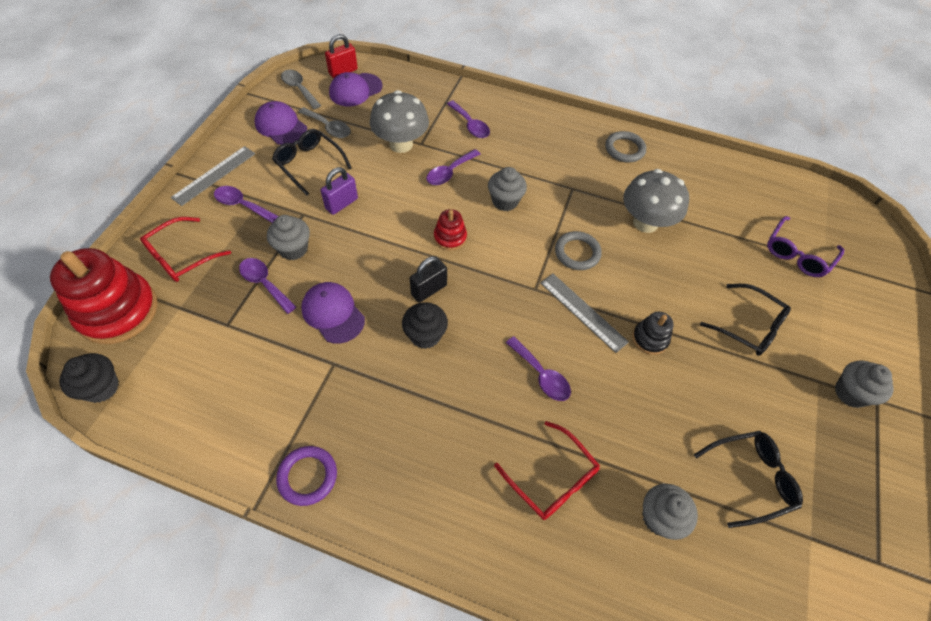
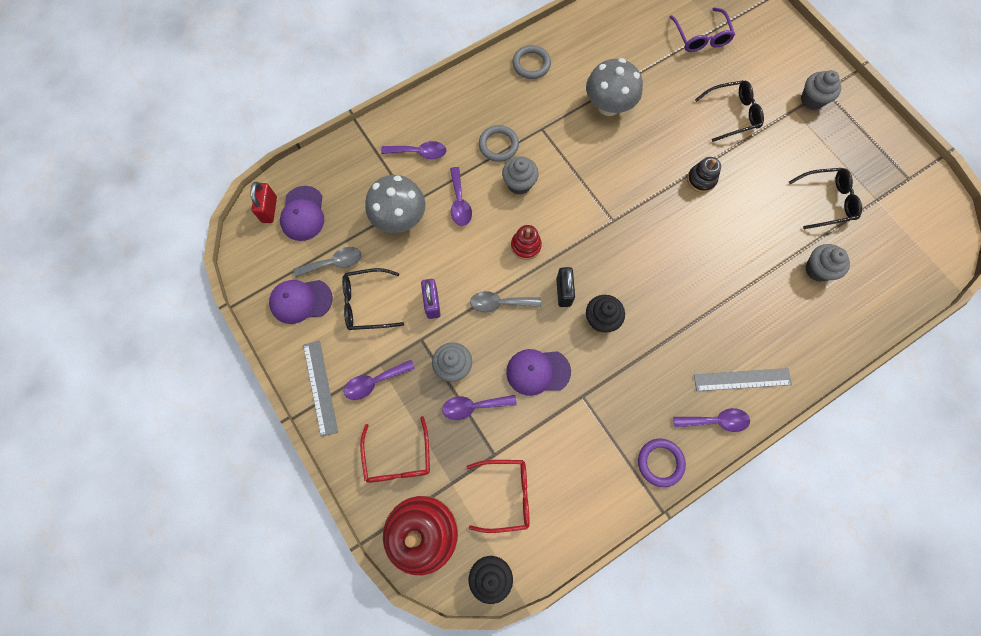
camera: 50 degrees left, 15 degrees up
grey spoon [281,70,321,109] -> grey spoon moved to [470,291,541,312]
red glasses [494,421,600,520] -> red glasses moved to [466,460,530,533]
purple spoon [506,336,571,401] -> purple spoon moved to [673,408,750,432]
grey ruler [540,274,629,353] -> grey ruler moved to [694,368,792,391]
grey ring [555,231,602,270] -> grey ring moved to [479,125,519,162]
black glasses [694,431,803,528] -> black glasses turned 60 degrees clockwise [789,168,862,229]

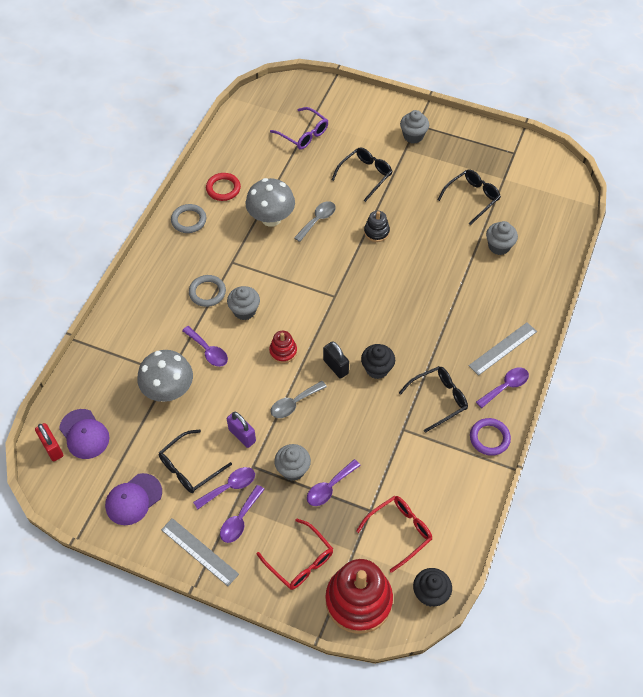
camera: 35 degrees left, 15 degrees down
grey spoon [293,247,361,278] -> grey spoon moved to [294,201,336,242]
purple spoon [381,141,446,159] -> purple spoon moved to [193,467,255,509]
purple cap [506,349,571,396] -> none
none -> red ring [206,173,241,201]
none -> black glasses [399,366,468,433]

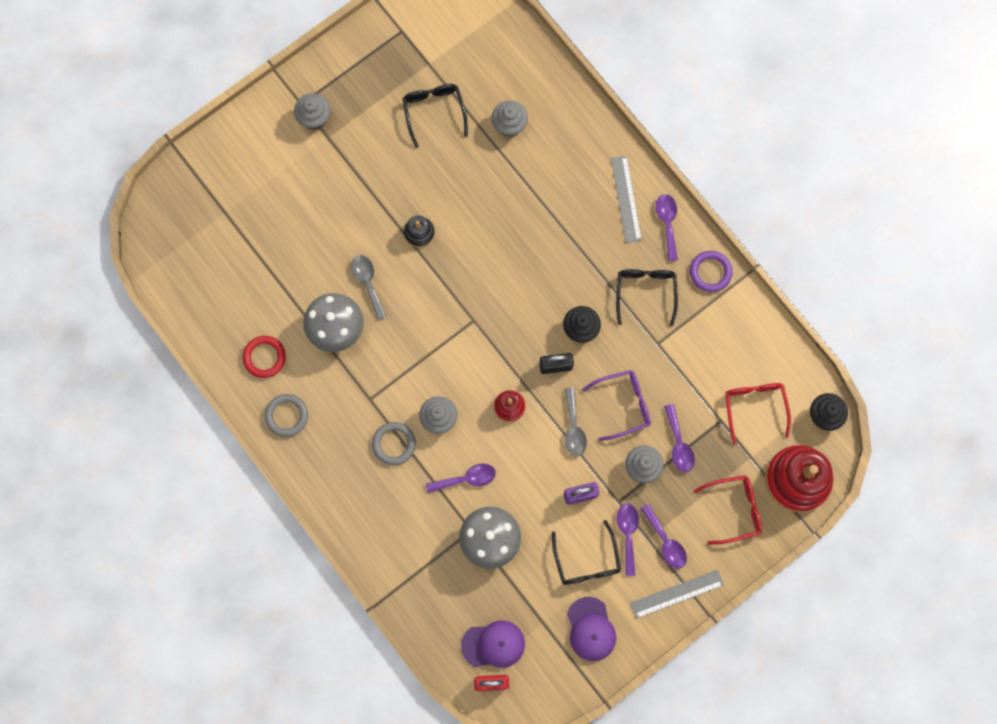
camera: 60 degrees left, 20 degrees up
purple glasses [270,107,328,150] -> purple glasses moved to [582,370,651,441]
black glasses [331,147,393,202] -> none

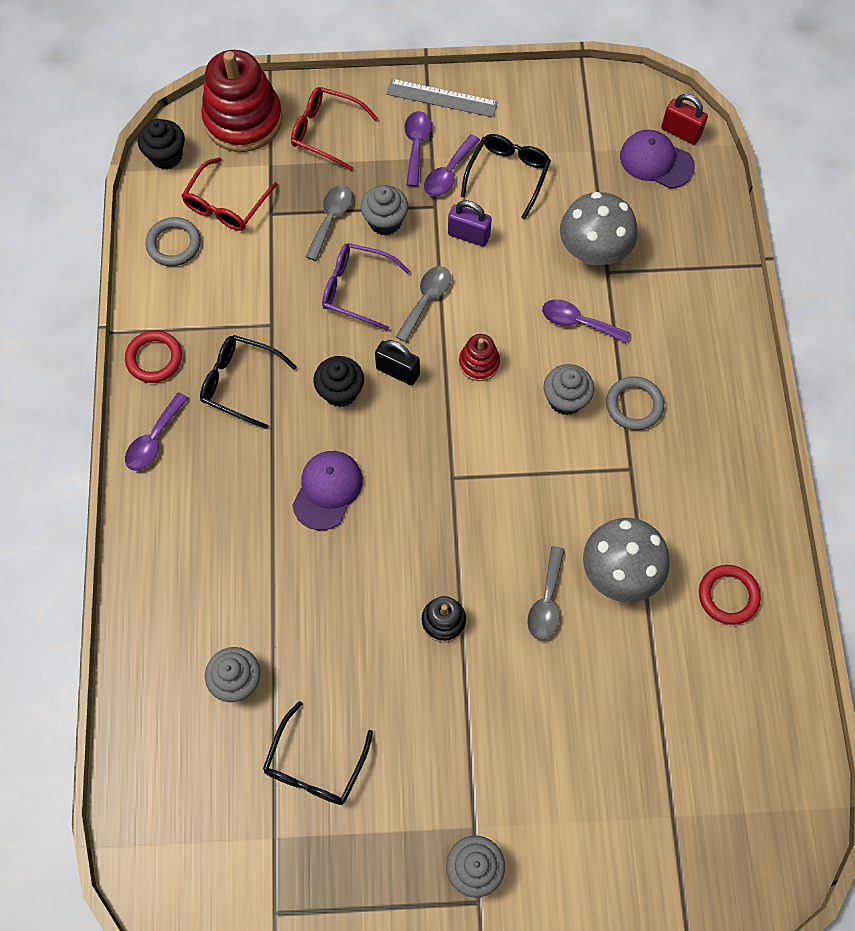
camera: 145 degrees left, 10 degrees down
grey ring [265,394,308,437] -> grey ring moved to [145,217,201,266]
purple cap [567,597,616,661] -> purple cap moved to [292,451,363,530]
grey ruler [611,156,642,243] -> none
black glasses [616,269,678,326] -> black glasses turned 75 degrees clockwise [200,335,297,429]
purple spoon [664,404,695,472] -> grey spoon [305,185,352,261]
purple ring [690,251,732,292] -> red ring [125,330,182,383]

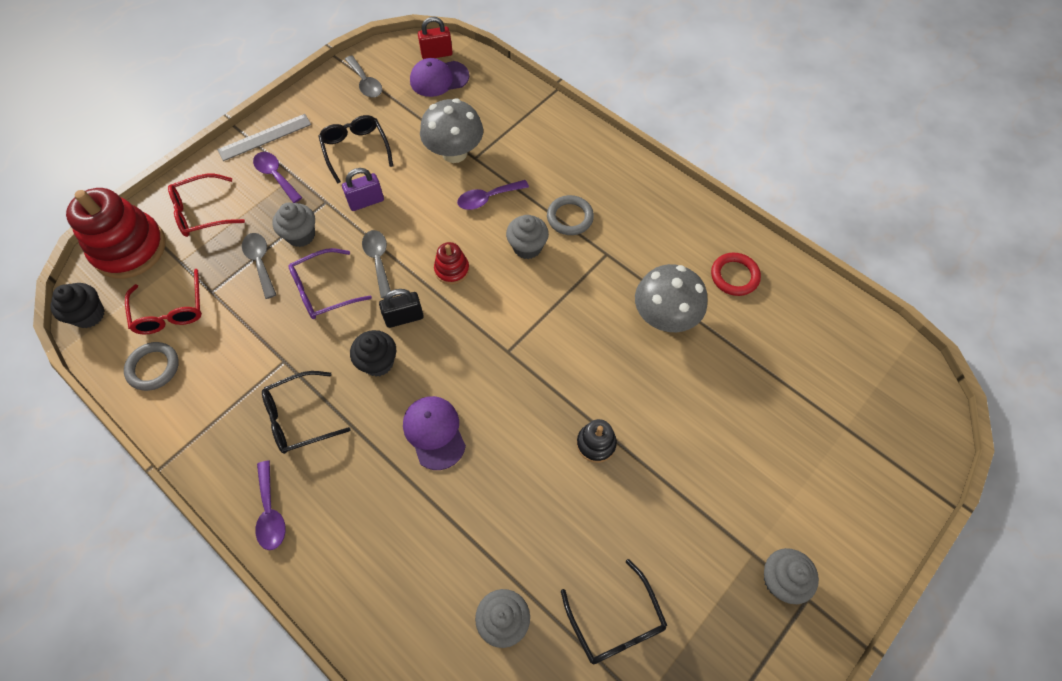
camera: 45 degrees left, 5 degrees down
red ring [125,330,182,383] -> none
purple spoon [424,134,480,197] -> none
grey spoon [527,546,565,640] -> grey spoon moved to [345,55,382,98]

